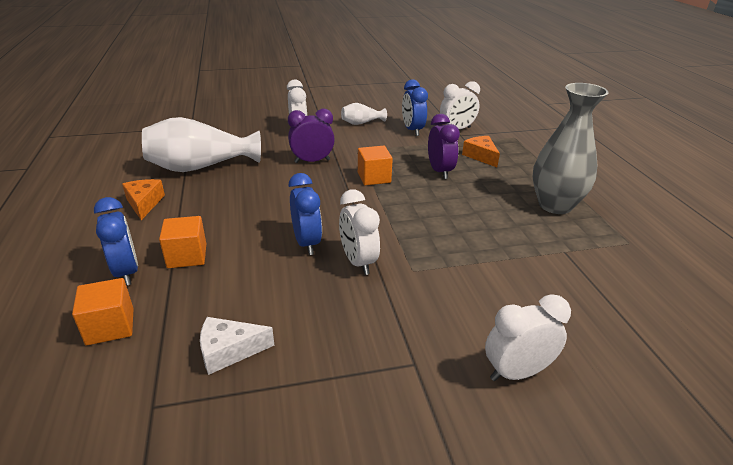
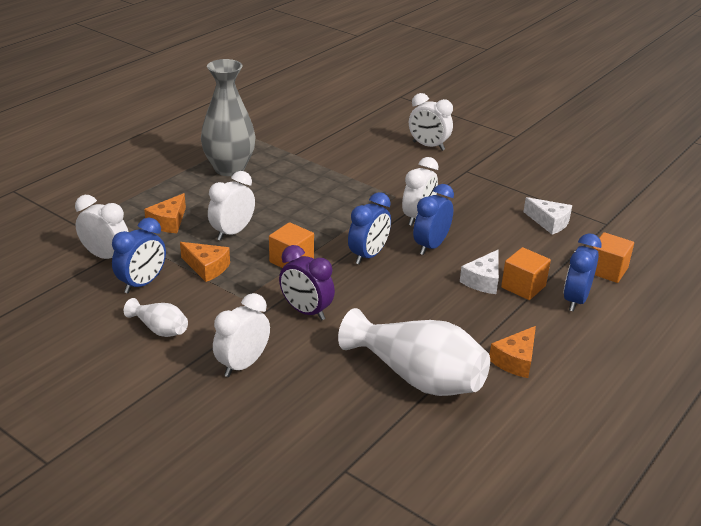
camera: 130 degrees left, 0 degrees up
purple clock [428,114,460,179] -> white clock [208,171,255,241]
none -> orange cheese [180,242,230,282]
none -> blue clock [348,192,391,265]
none -> white cheese [460,250,499,294]

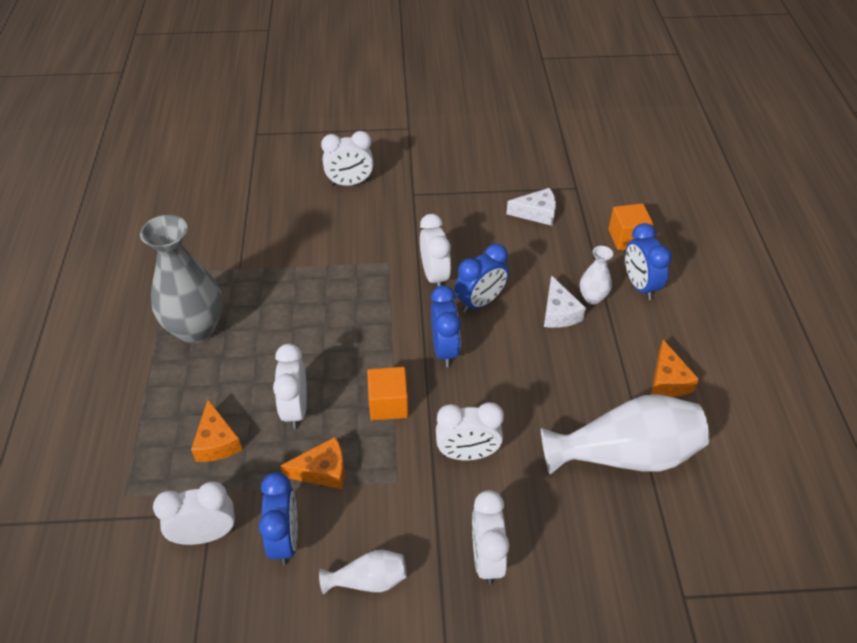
camera: 40 degrees left, 15 degrees up
purple clock [279,245,335,321] -> white clock [436,402,504,460]
blue clock [413,184,454,255] -> blue clock turned 120 degrees counterclockwise [455,244,509,313]
orange cube [501,247,551,300] -> white vase [580,246,613,305]

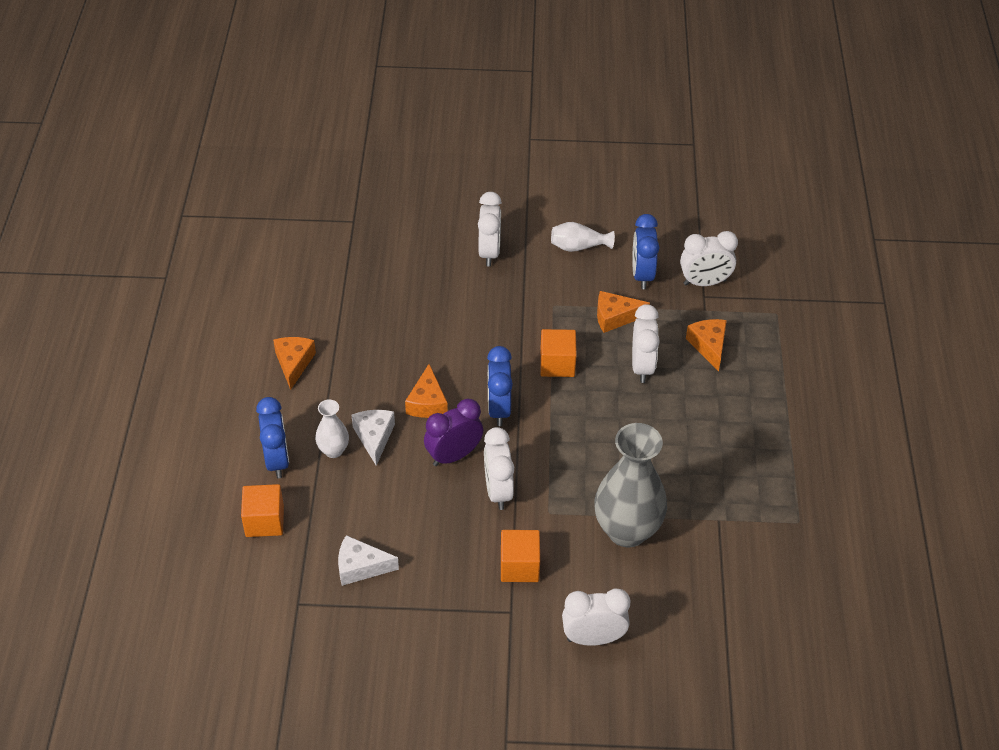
camera: 175 degrees left, 0 degrees up
grey vase [140,215,223,344] -> grey vase moved to [594,423,667,547]
white clock [436,402,504,460] -> none
blue clock [455,244,509,313] -> purple clock [424,398,483,466]
white vase [541,394,709,475] -> none
none -> orange cheese [405,364,448,418]
none -> orange cube [501,530,540,582]

